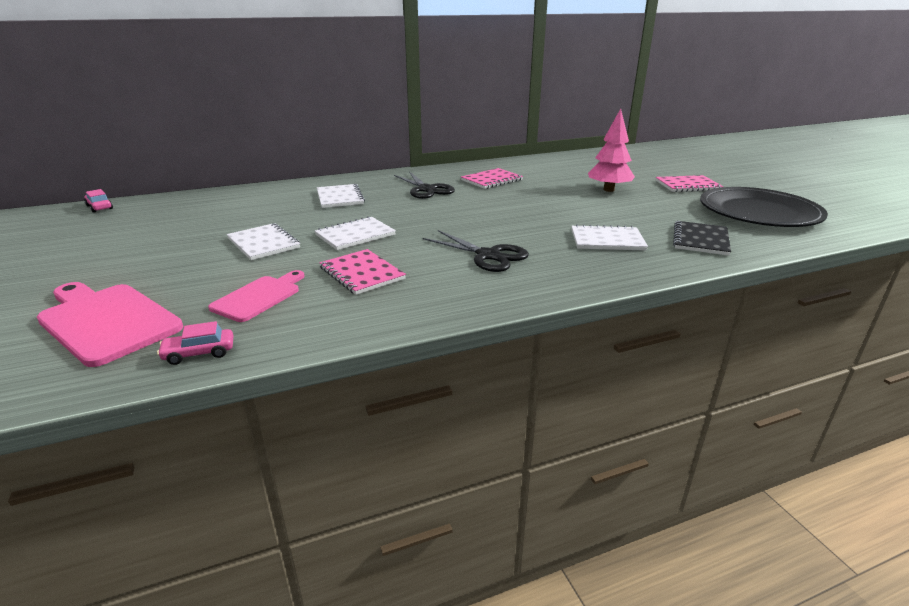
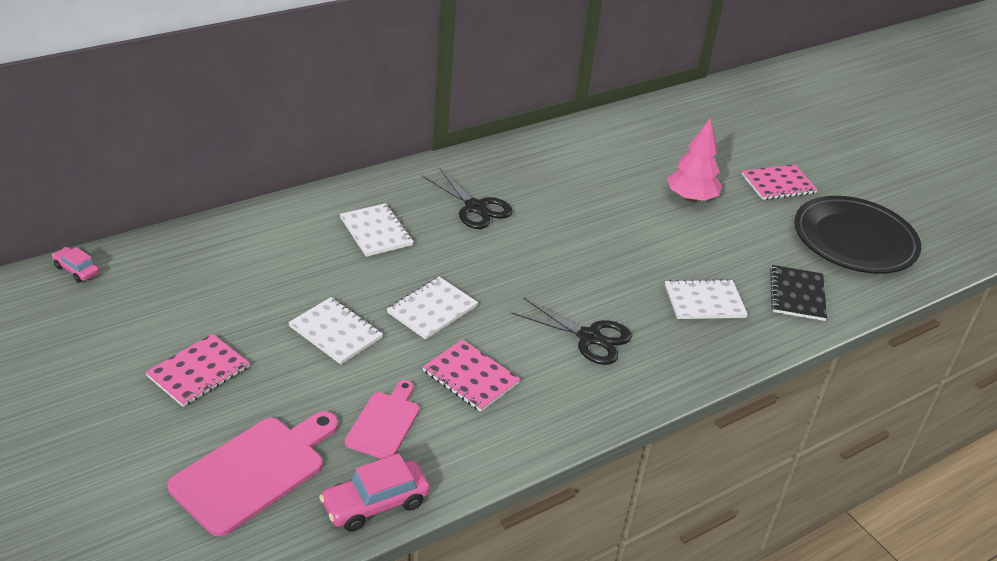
camera: 15 degrees left, 10 degrees up
pink cutting board [37,282,183,367] -> pink cutting board turned 105 degrees clockwise [167,411,338,537]
pink car [157,321,234,365] -> pink car [319,454,430,532], size x1.68
pink notebook [461,168,523,189] -> pink notebook moved to [145,334,250,407]

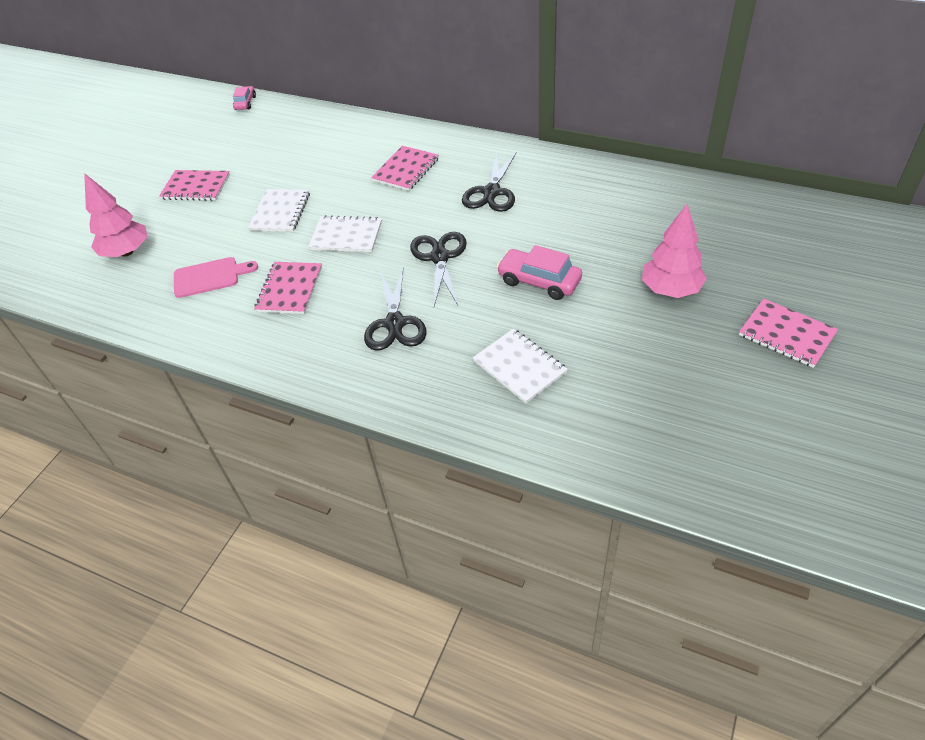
camera: 65 degrees right, 10 degrees up
pink cutting board [167,411,338,537] -> pink tree [84,173,147,257]
pink car [319,454,430,532] -> pink car moved to [496,245,582,300]
white notebook [340,203,414,257] -> pink notebook [371,146,439,191]
black notebook [770,265,827,321] -> none
black plate [794,196,921,274] -> none
none -> black scissors [410,232,467,306]

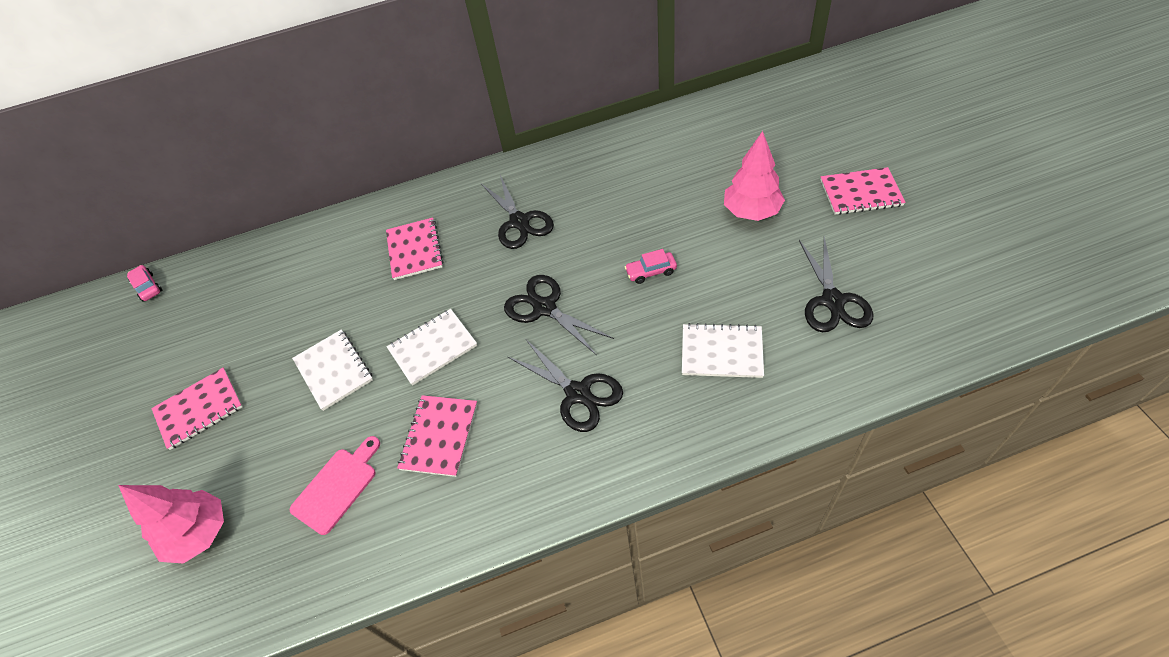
camera: 40 degrees left, 5 degrees up
pink notebook [254,262,322,314] -> pink notebook turned 45 degrees clockwise [397,395,477,477]
pink car [496,245,582,300] -> pink car [625,249,677,284], size x0.60
none -> black scissors [799,237,873,332]

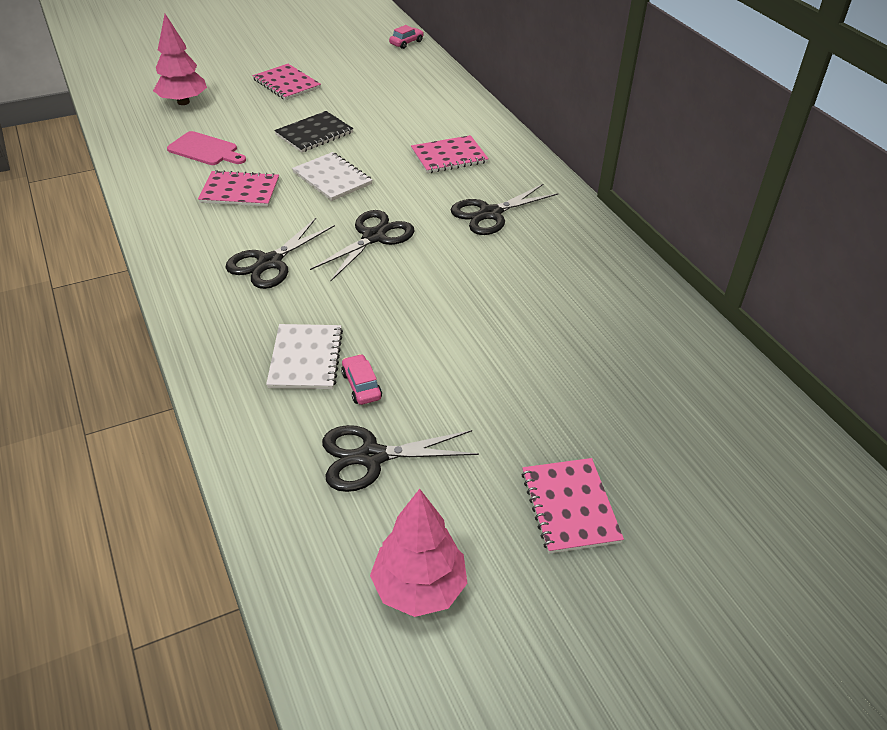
camera: 75 degrees right, 10 degrees down
white notebook [292,330,373,411] -> black notebook [274,111,353,153]
pink car [625,249,677,284] -> pink car moved to [341,354,382,405]
pink tree [724,131,785,221] -> pink tree moved to [370,489,467,617]

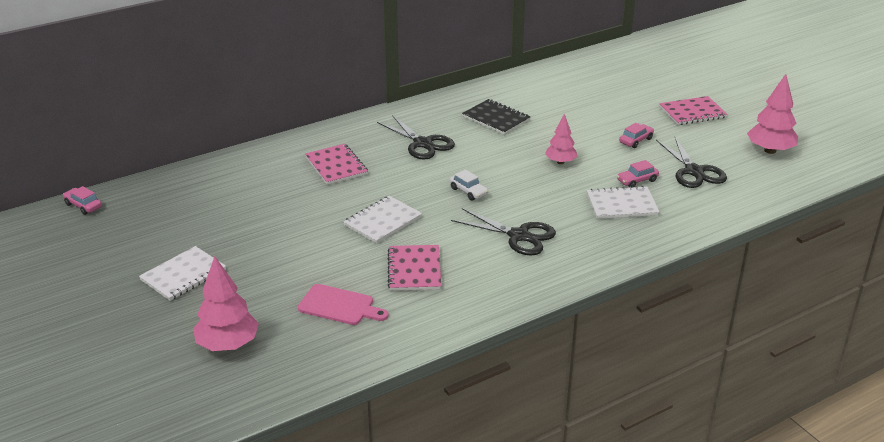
camera: 95 degrees left, 10 degrees down
pink cutting board [167,131,246,165] -> pink cutting board turned 90 degrees clockwise [298,284,389,325]
pink notebook [252,64,321,100] -> white notebook [139,246,226,301]
black notebook [274,111,353,153] -> black notebook moved to [462,99,530,135]
black scissors [310,210,415,281] -> white car [450,169,488,201]
none -> pink tree [545,114,577,164]
none -> pink car [619,123,654,148]

